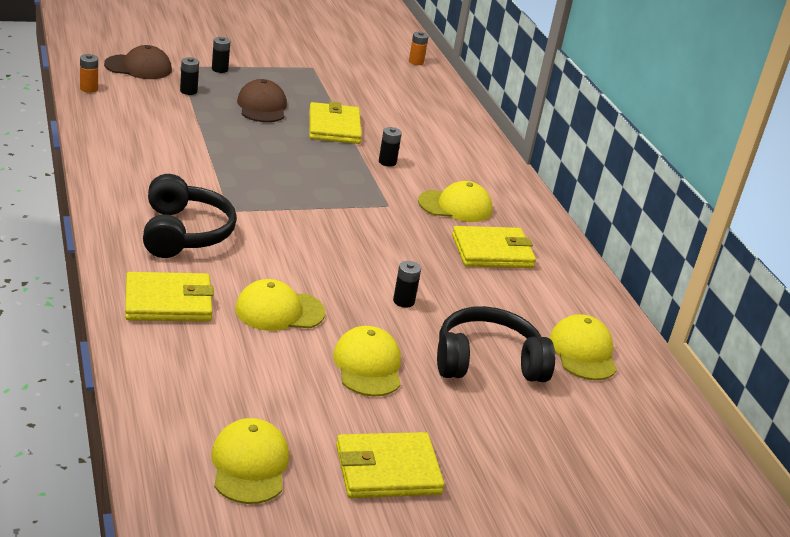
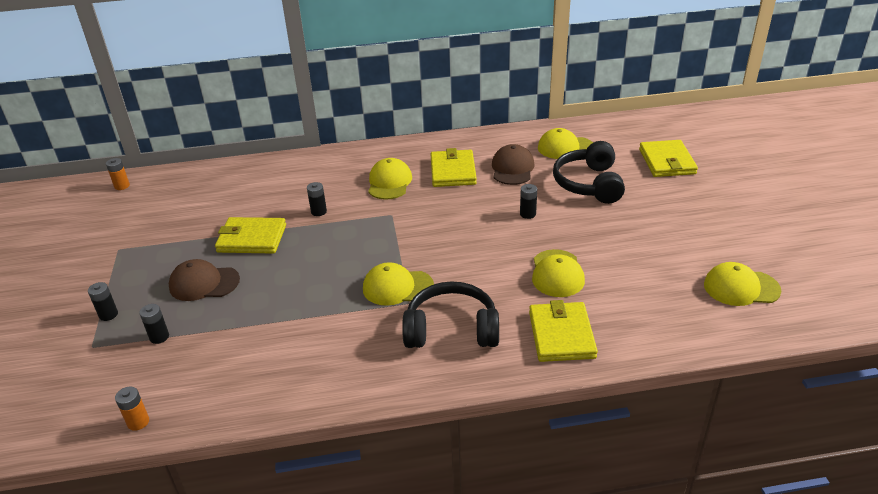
camera: 75 degrees left, 5 degrees up
brown cap [104,45,172,79] -> brown cap moved to [492,144,535,185]
yellow cap [333,326,401,396] -> yellow cap moved to [363,262,434,306]
yellow wallet [336,432,445,498] -> yellow wallet moved to [639,140,698,177]

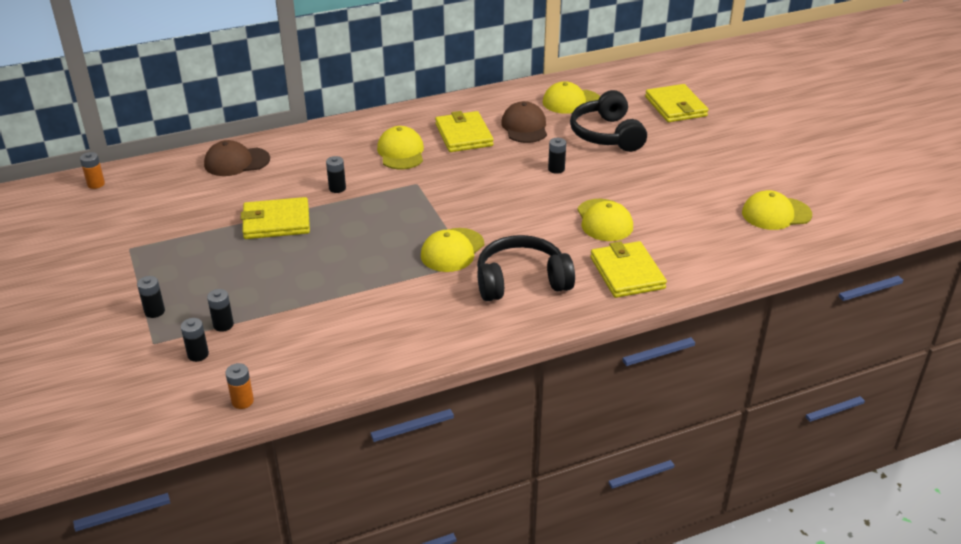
camera: 15 degrees left, 0 degrees up
brown cap [169,259,240,301] -> brown cap moved to [204,140,270,176]
yellow cap [363,262,434,306] -> yellow cap turned 45 degrees counterclockwise [421,228,484,272]
none -> black battery [181,318,209,362]

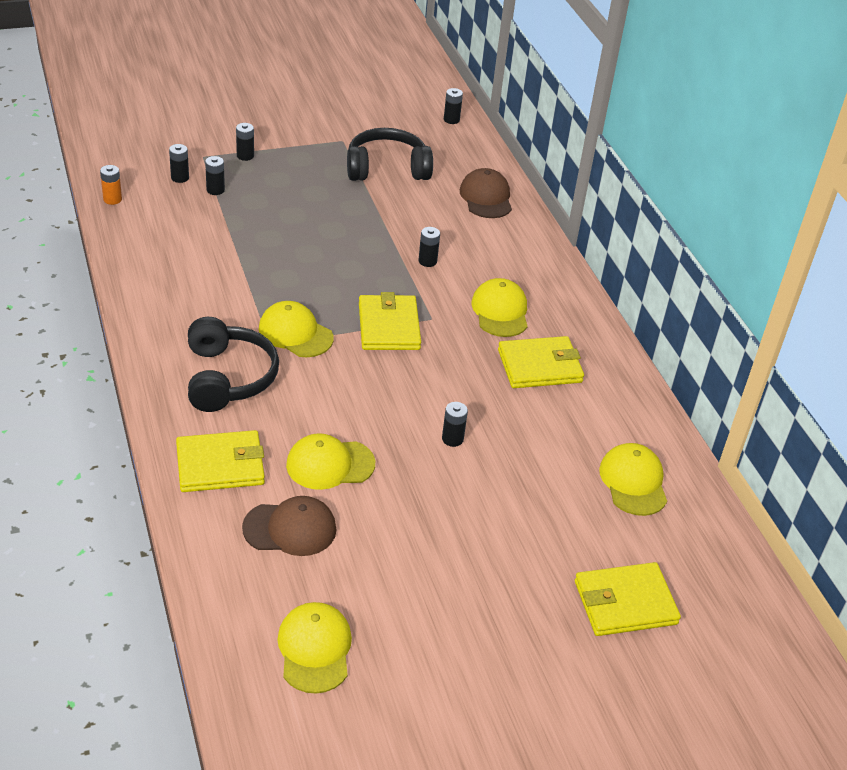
camera: 90 degrees right, 5 degrees up
orange battery [80,152,105,189] -> black battery [444,88,463,124]
yellow wallet [241,197,310,239] -> yellow wallet moved to [359,292,421,350]
yellow cap [377,126,424,169] -> yellow cap turned 90 degrees counterclockwise [471,278,528,337]
brown cap [501,101,547,143] -> brown cap moved to [242,496,336,556]
black headphones [570,90,647,152] -> black headphones moved to [347,128,433,181]

